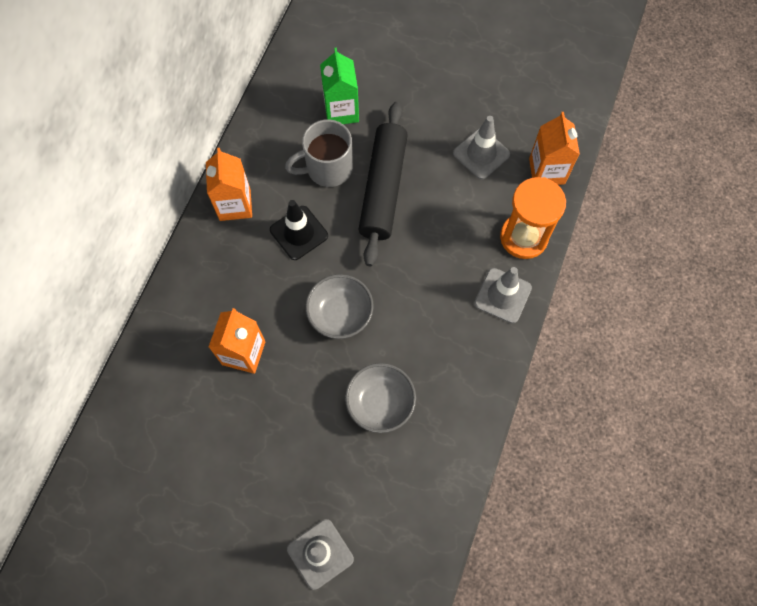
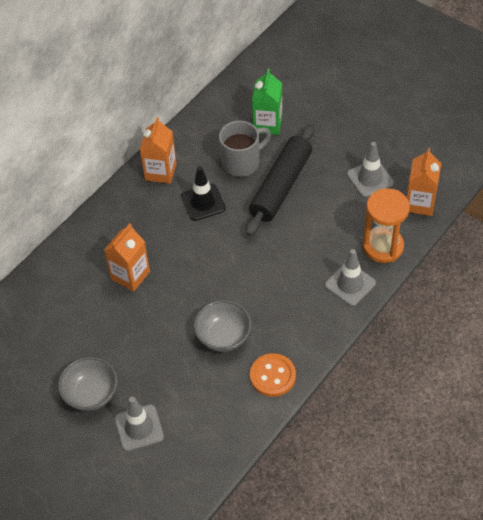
camera: 20 degrees right, 15 degrees down
grey mug [285,119,353,187] -> grey mug turned 150 degrees clockwise [219,121,271,177]
grey bowl [305,274,374,339] -> grey bowl moved to [58,357,118,411]
none -> orange button [250,353,296,397]

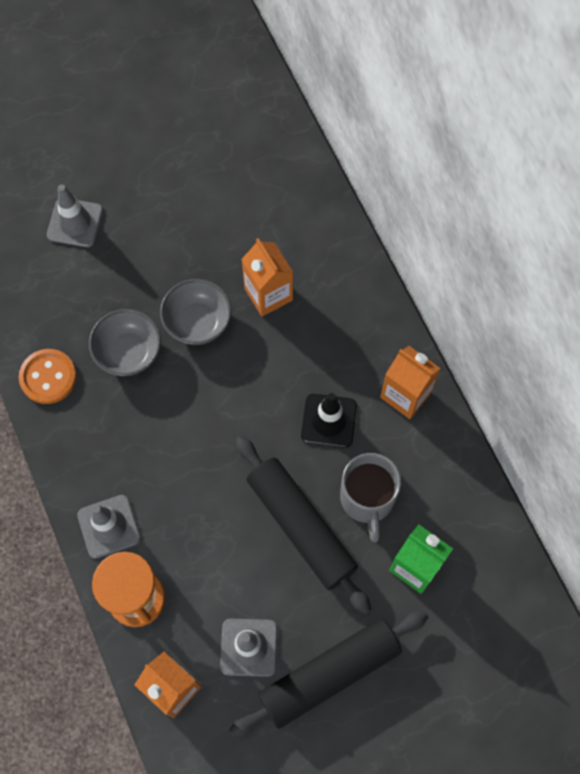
camera: 115 degrees right, 15 degrees up
grey bowl [58,357,118,411] -> grey bowl moved to [160,279,231,345]
none -> black rolling pin [229,611,429,737]

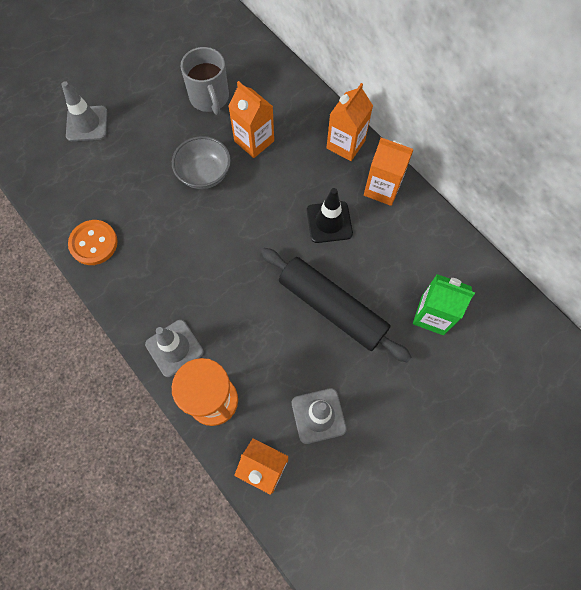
camera: 15 degrees left, 0 degrees up
grey bowl [89,309,161,376] -> none
black rolling pin [229,611,429,737] -> none
grey mug [340,453,401,542] -> grey mug moved to [181,47,229,115]
none -> orange carton [327,83,373,161]

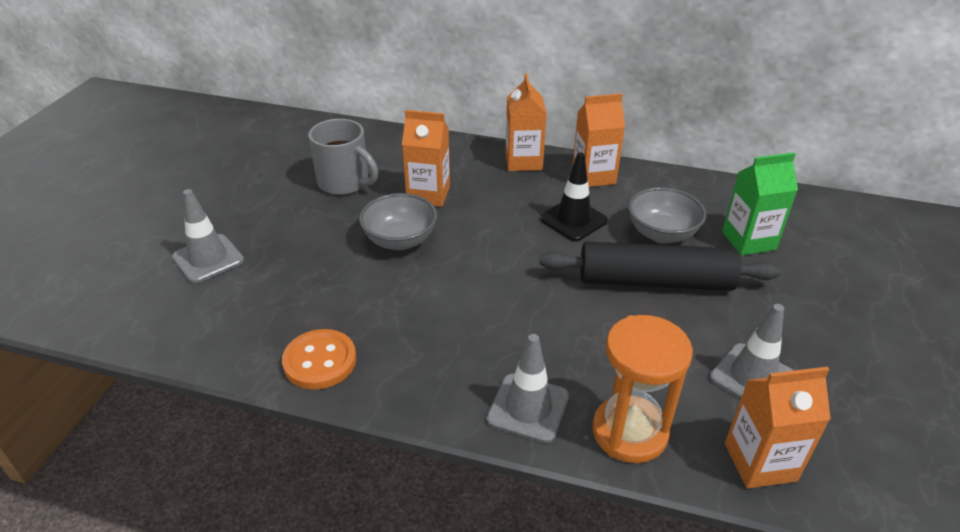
camera: 35 degrees left, 30 degrees down
none -> grey bowl [628,187,706,243]

